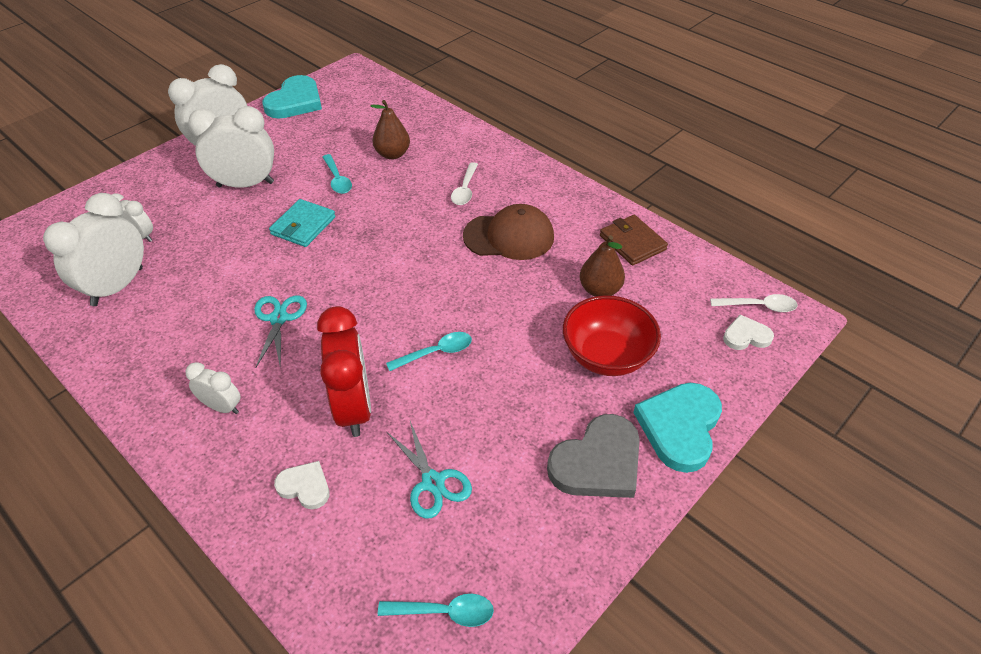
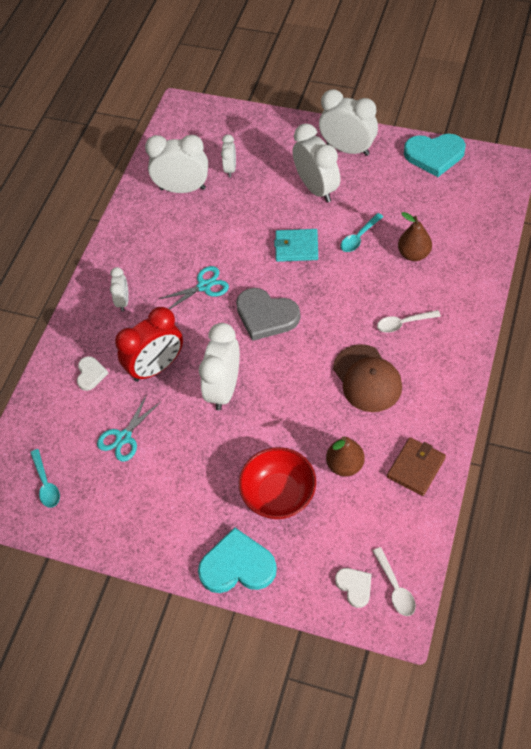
camera: 70 degrees right, 10 degrees up
turquoise spoon [386,332,472,371] -> white clock [199,323,240,411]
grey heart [547,414,640,498] -> grey heart moved to [236,288,300,341]

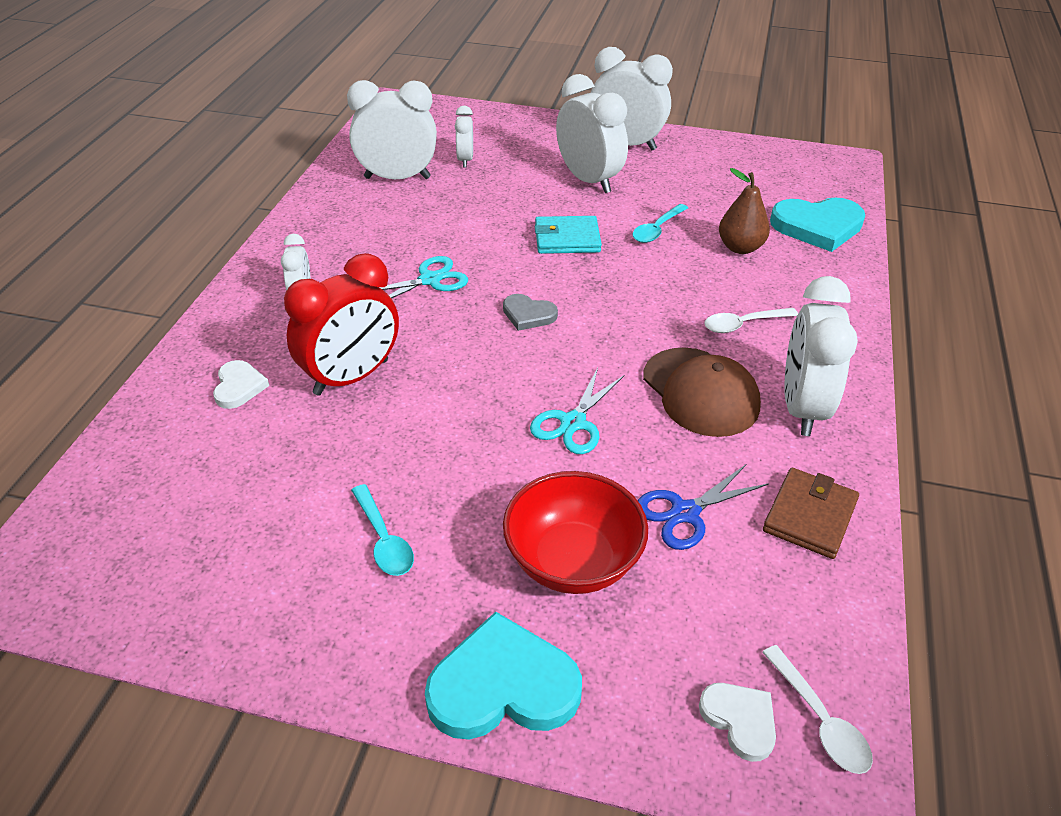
camera: 10 degrees left, 15 degrees down
turquoise spoon [30,449,60,508] -> turquoise spoon moved to [351,484,414,576]
turquoise scissors [97,394,161,462] -> turquoise scissors moved to [530,368,624,454]
white clock [199,323,240,411] -> white clock moved to [784,276,858,436]
grey heart [236,288,300,341] -> grey heart [503,294,558,331], size x0.54
brown pear [326,436,365,477] -> blue scissors [637,465,769,550]
turquoise heart [404,134,466,177] -> turquoise heart moved to [770,197,865,252]

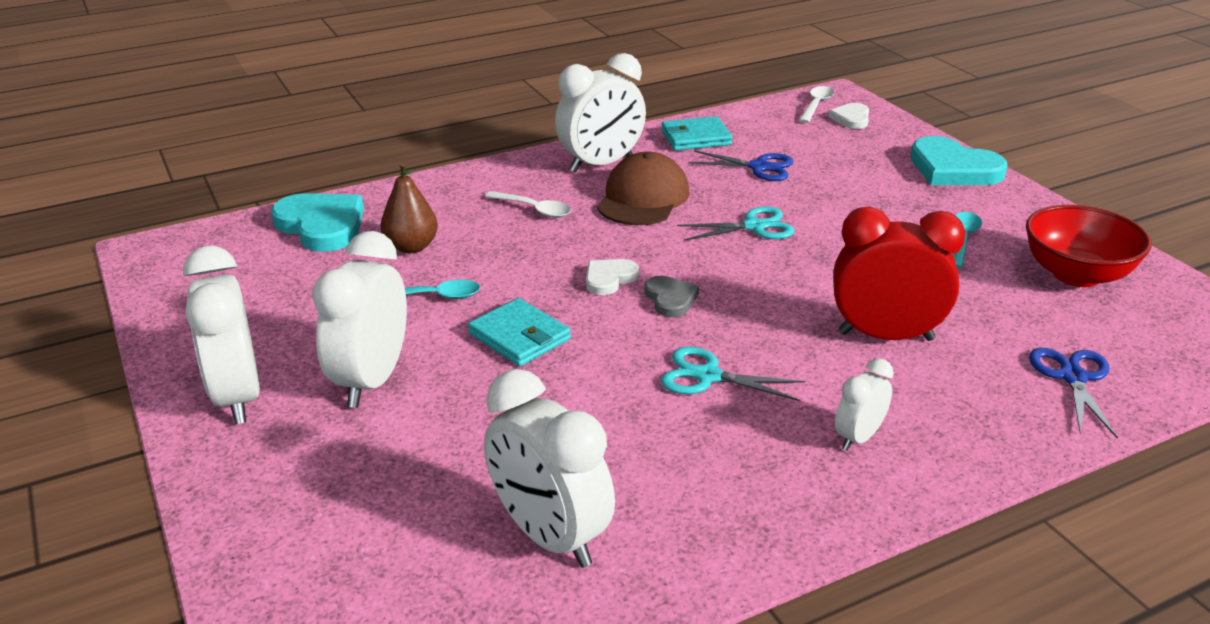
camera: 130 degrees left, 10 degrees down
white heart [213,360,269,409] -> white heart moved to [586,259,639,295]
white clock [455,106,473,167] -> none
red bowl [503,471,648,594] -> red bowl moved to [1026,205,1151,287]
brown wallet [763,468,859,559] -> turquoise wallet [661,116,733,151]
none -> blue scissors [1029,348,1118,439]

